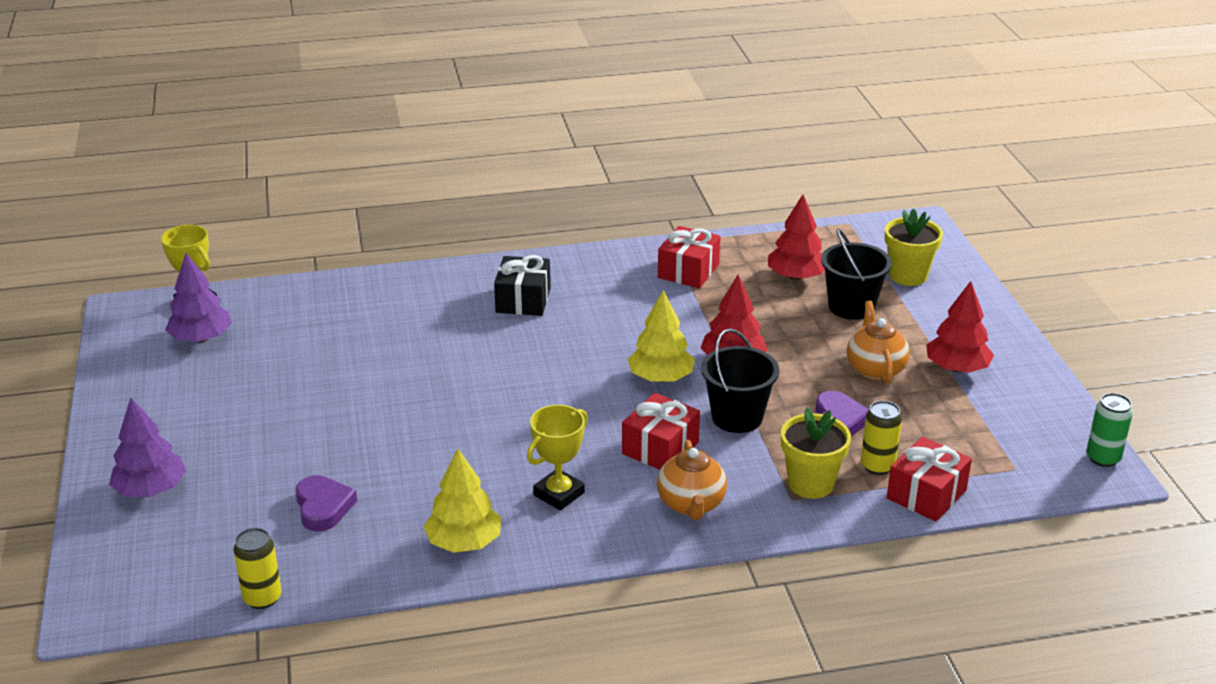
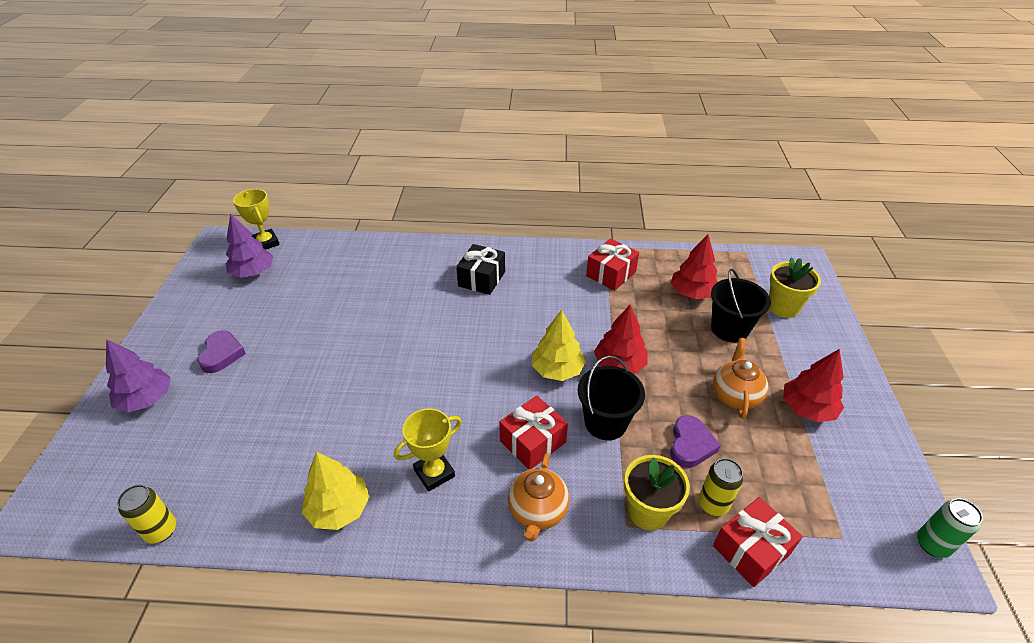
camera: 15 degrees right, 10 degrees up
purple heart [296,475,357,532] -> purple heart moved to [197,330,246,373]

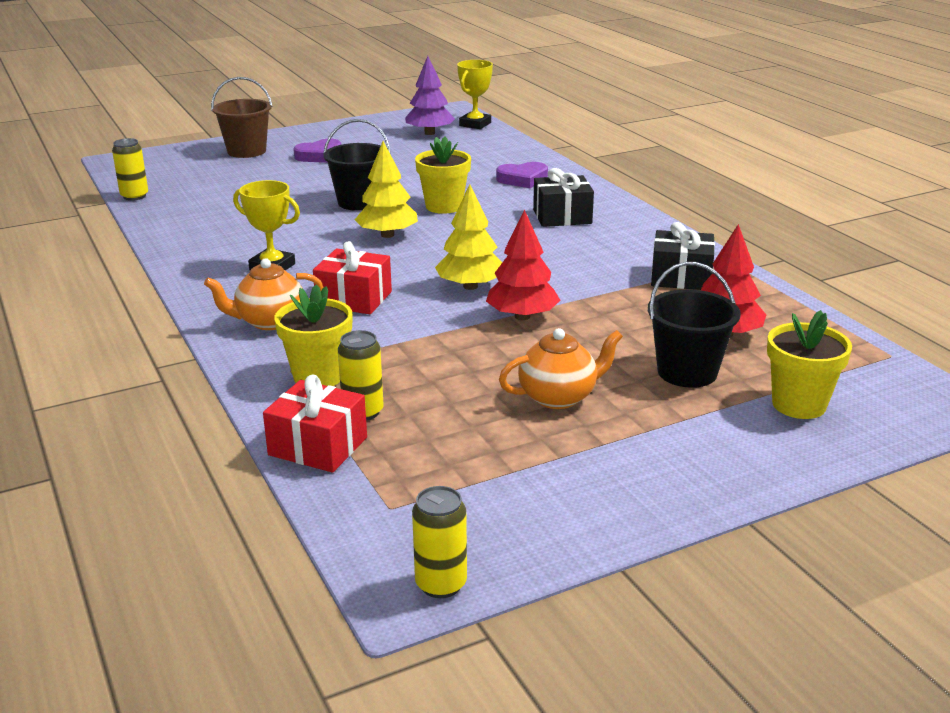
camera: 60 degrees right, 15 degrees down
purple tree [106,339,171,413] -> brown bucket [211,77,273,158]
yellow tree [302,452,370,530] -> yellow tree moved to [355,141,418,238]
black bucket [577,356,645,440] -> black bucket moved to [323,119,390,211]
red gift [586,238,639,291] -> black gift [651,222,715,290]
purple heart [670,415,721,468] -> purple heart moved to [496,162,548,188]
red tree [783,349,844,422] -> none
green can [917,498,983,558] -> yellow can [412,486,467,598]
none -> yellow flower pot [415,137,471,214]

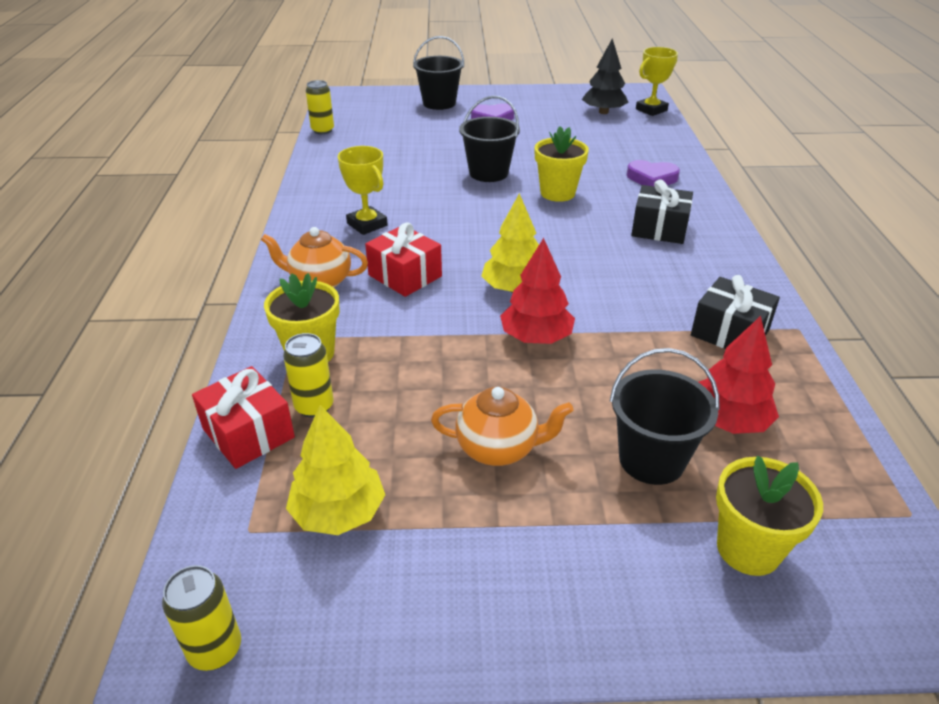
camera: 25 degrees right, 10 degrees up
brown bucket [211,77,273,158] -> black bucket [413,36,464,110]
yellow tree [355,141,418,238] -> yellow tree moved to [286,405,385,535]
purple tree [405,56,455,135] -> black tree [582,38,629,114]

